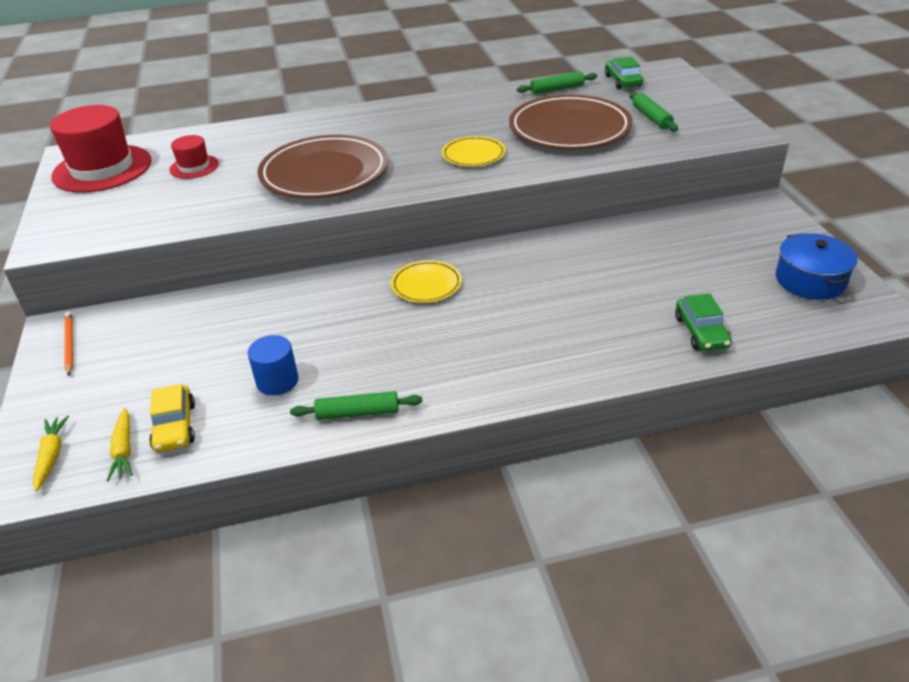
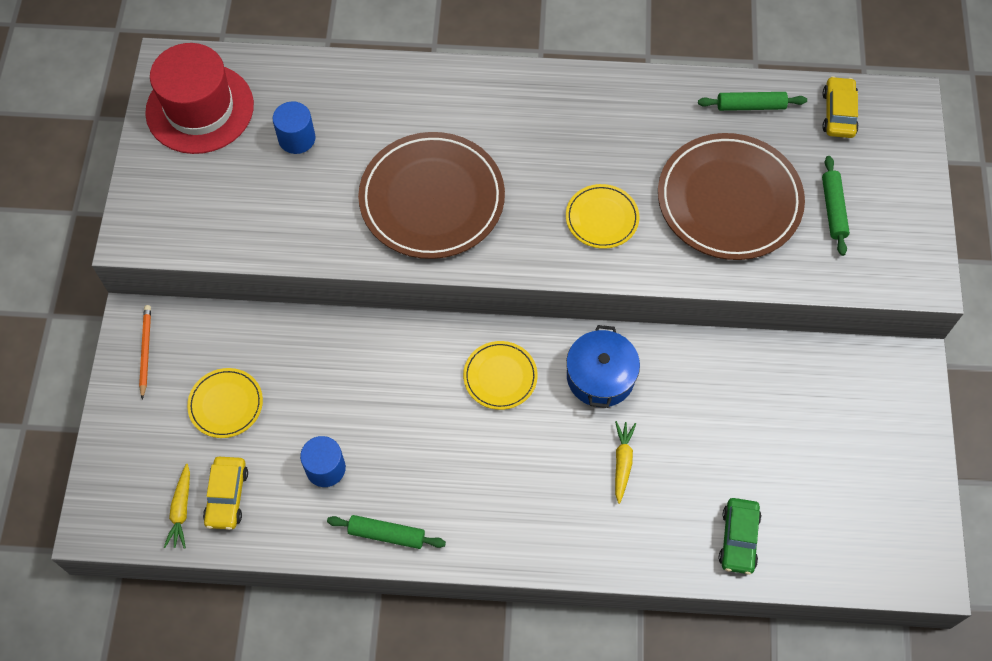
camera: 15 degrees right, 25 degrees up
yellow carrot [33,415,69,492] -> yellow carrot moved to [615,421,636,504]
red hat [170,135,219,179] -> blue cylinder [272,101,315,154]
green car [605,57,643,89] -> yellow car [822,76,859,138]
blue pot [776,233,858,300] -> blue pot moved to [566,325,640,408]
none -> yellow plate [187,368,263,438]

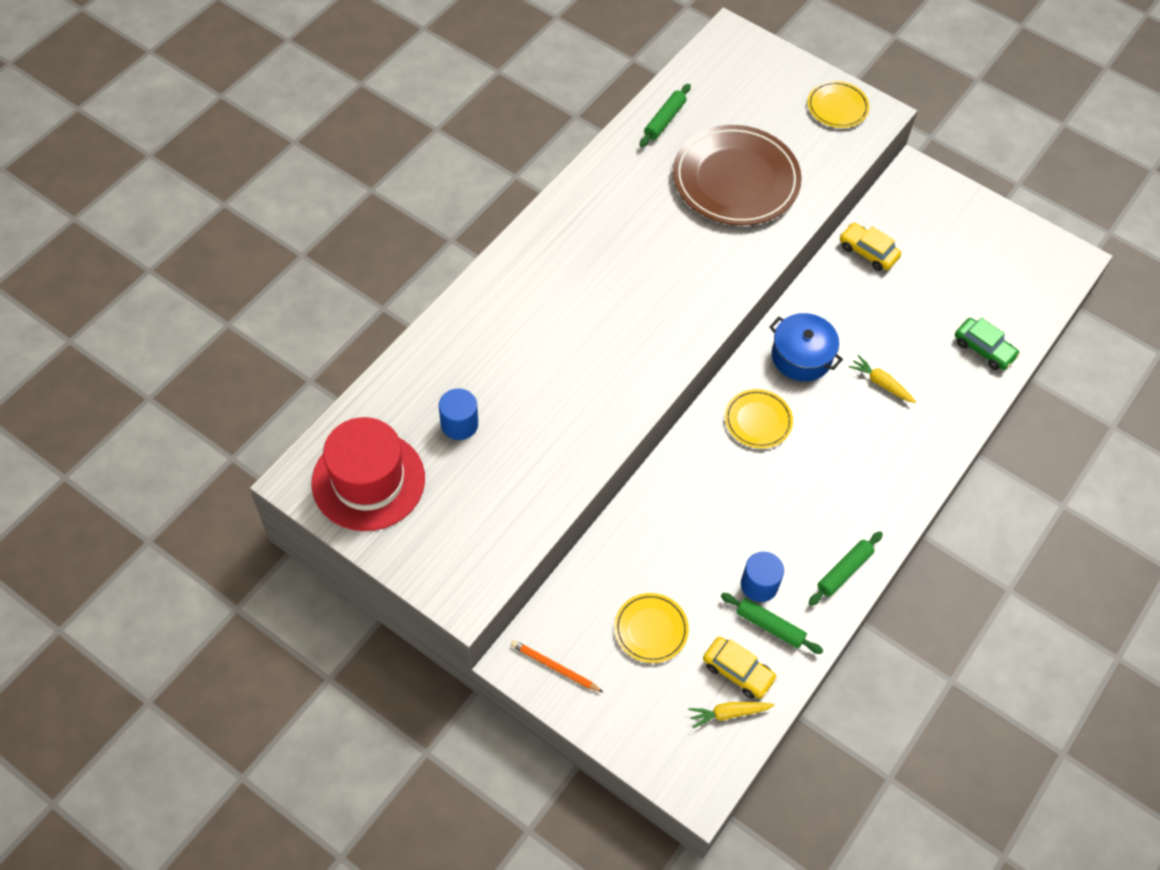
camera: 60 degrees left, 5 degrees down
yellow carrot [164,464,190,548] -> yellow carrot turned 135 degrees clockwise [688,702,774,729]
brown plate [358,132,505,259] -> none
yellow plate [566,184,639,249] -> yellow plate moved to [807,81,870,128]
yellow car [822,76,859,138] -> yellow car moved to [840,223,901,271]
green rolling pin [822,156,850,256] -> green rolling pin moved to [721,593,823,654]

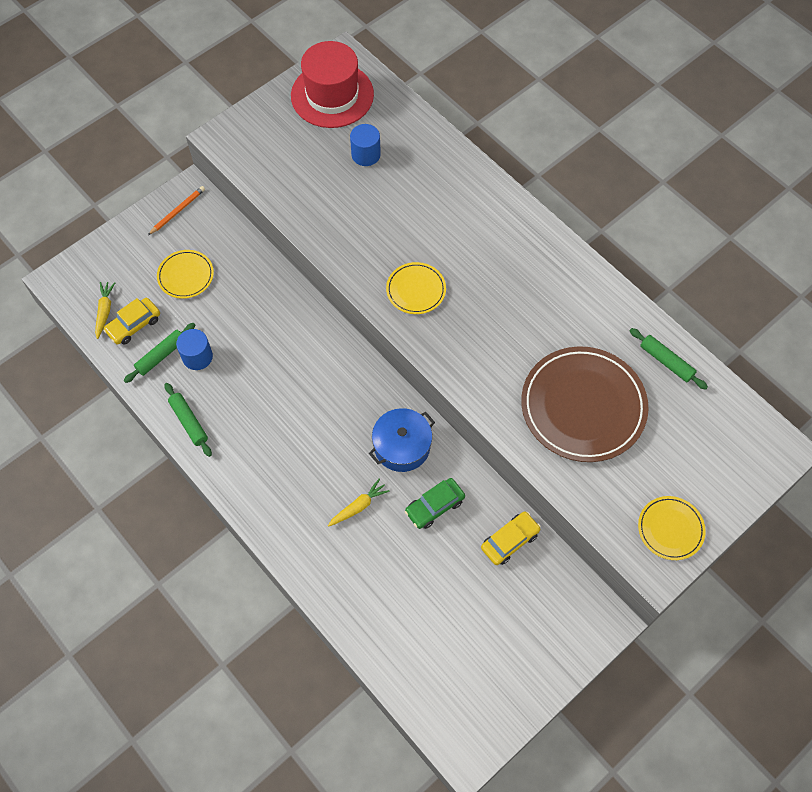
camera: 105 degrees right, 5 degrees up
yellow plate [725,389,793,448] -> yellow plate moved to [386,262,446,314]
green car [955,318,1020,370] -> green car moved to [405,478,465,529]

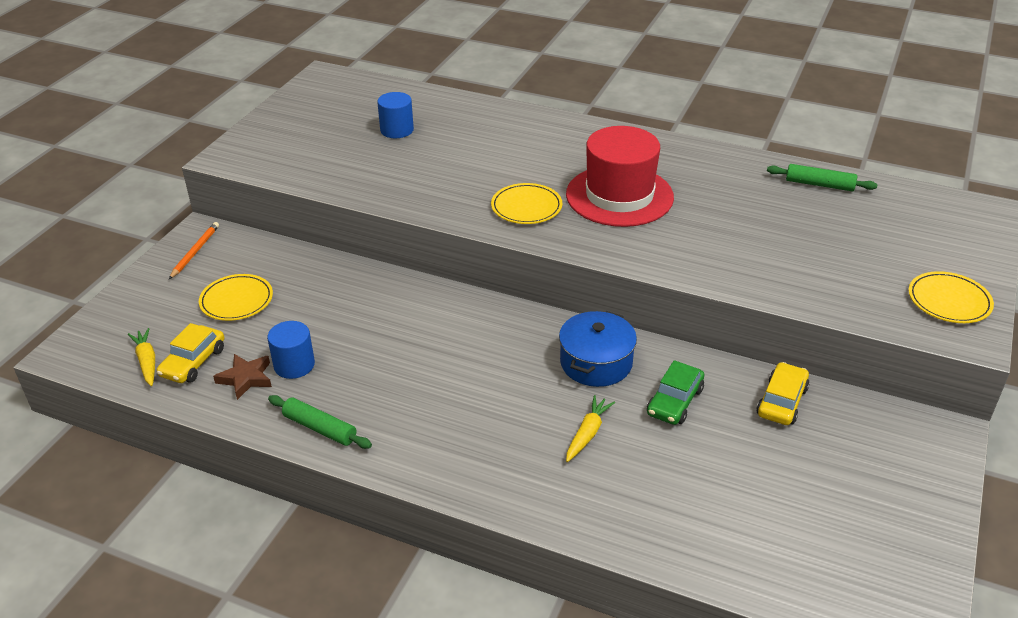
camera: 25 degrees left, 25 degrees down
green rolling pin [124,323,195,383] -> brown star [213,354,272,400]
red hat [291,41,374,128] -> red hat moved to [566,126,674,227]
brown plate [521,346,649,462] -> none

